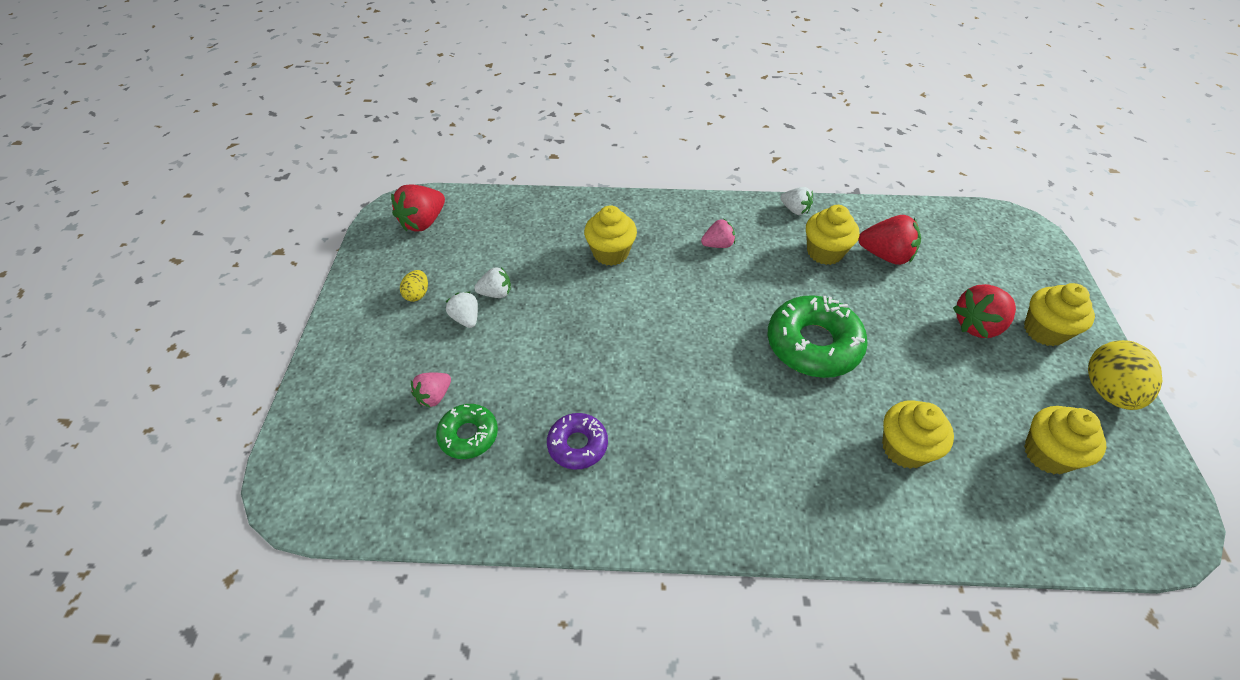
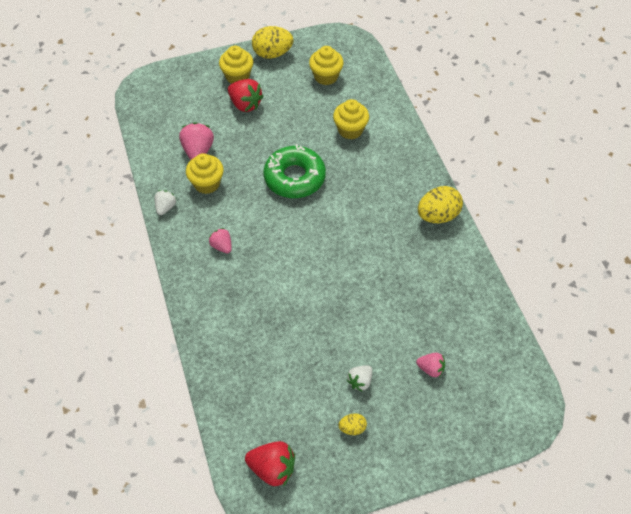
camera: 110 degrees left, 5 degrees up
green donut [436,404,498,459] -> none
white strawberry [474,267,511,298] -> none
purple donut [547,413,608,470] -> none
yellow cupcake [584,205,637,266] -> none
red strawberry [858,215,921,265] -> pink strawberry [179,122,214,160]
none -> yellow egg [418,186,463,223]

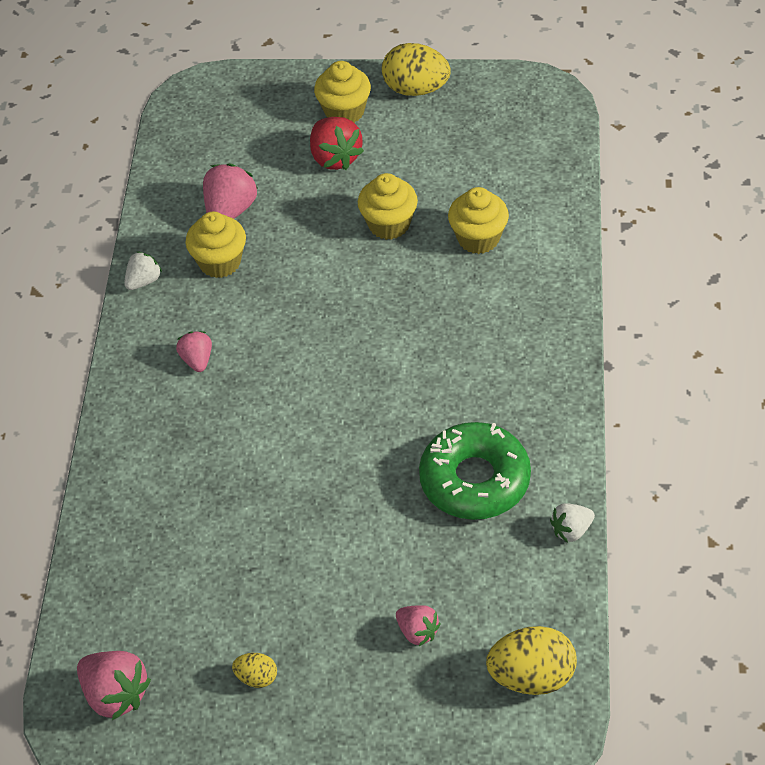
camera: 25 degrees right, 5 degrees down
red strawberry [245,441,295,486] -> pink strawberry [77,651,151,720]
green donut [263,144,326,198] -> green donut moved to [419,422,531,520]
yellow cupcake [309,46,344,85] -> yellow cupcake moved to [358,173,418,240]
white strawberry [346,365,372,392] -> white strawberry moved to [550,503,595,543]
yellow egg [418,186,463,223] -> yellow egg moved to [486,626,577,695]

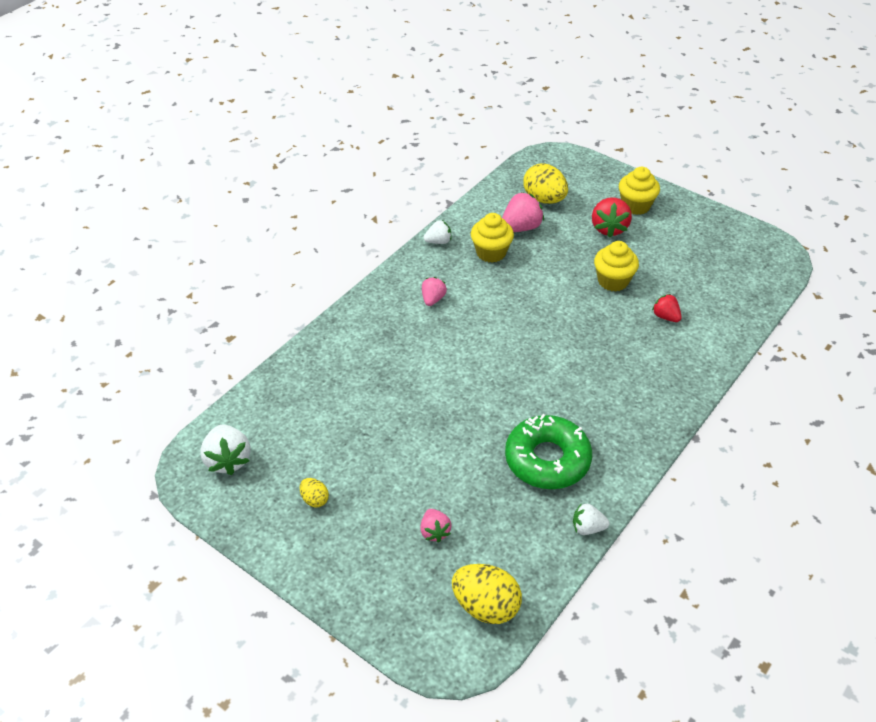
camera: 30 degrees right, 5 degrees down
pink strawberry [77,651,151,720] -> white strawberry [200,425,251,475]
yellow egg [382,43,451,96] -> yellow egg moved to [523,163,568,204]
yellow cupcake [448,187,509,254] -> red strawberry [652,294,681,322]

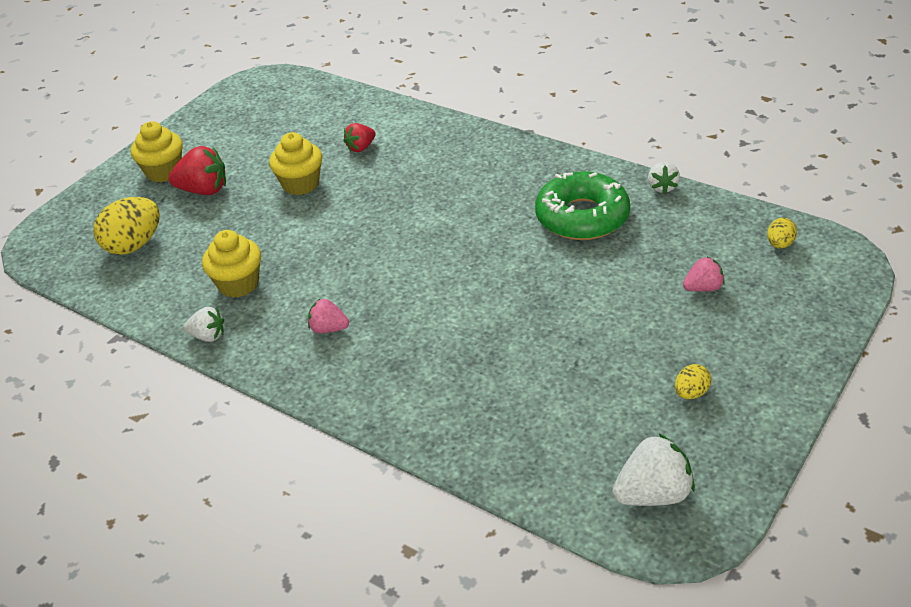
camera: 90 degrees left, 5 degrees down
white strawberry [423,220,451,244] -> white strawberry turned 120 degrees clockwise [184,307,224,342]
yellow egg [452,564,522,624] -> yellow egg [767,218,797,249], size x0.51
pink strawberry [502,192,544,232] -> none

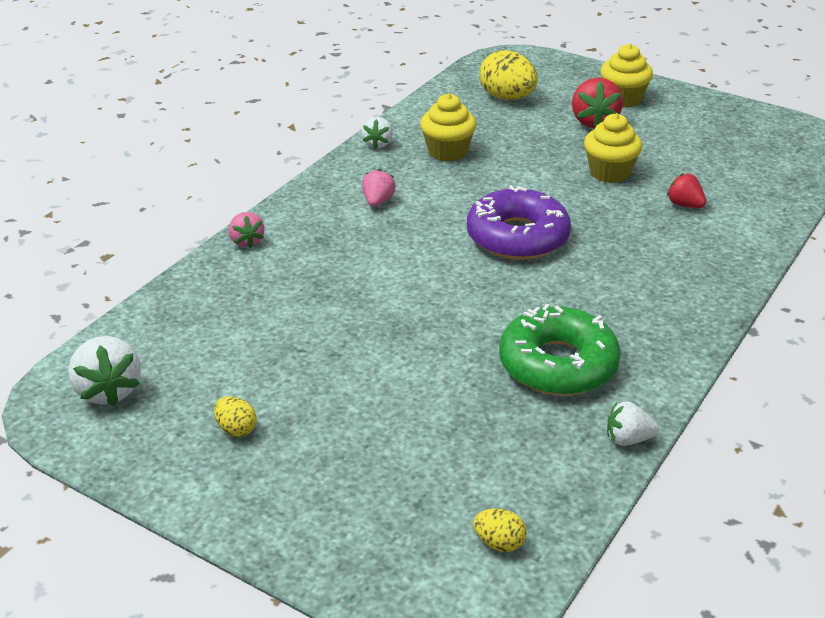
camera: 85 degrees right, 5 degrees down
pink strawberry [683,257,725,292] -> pink strawberry moved to [229,212,264,248]
none -> purple donut [467,185,571,260]

